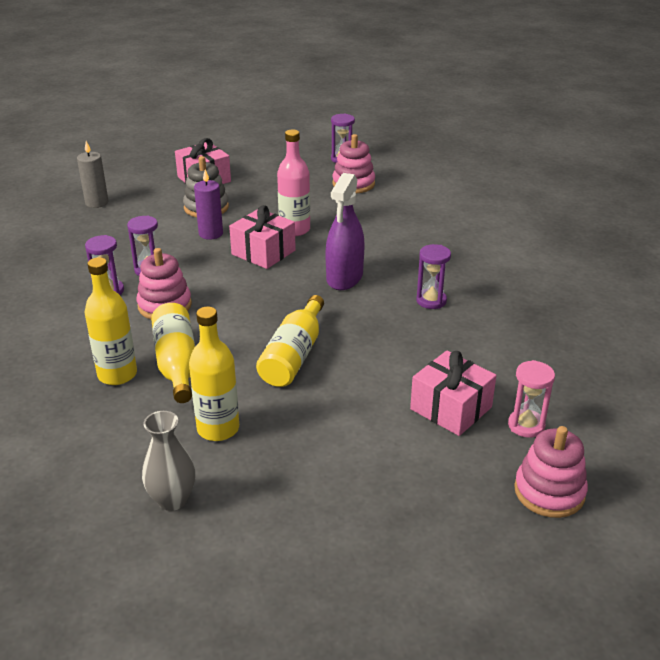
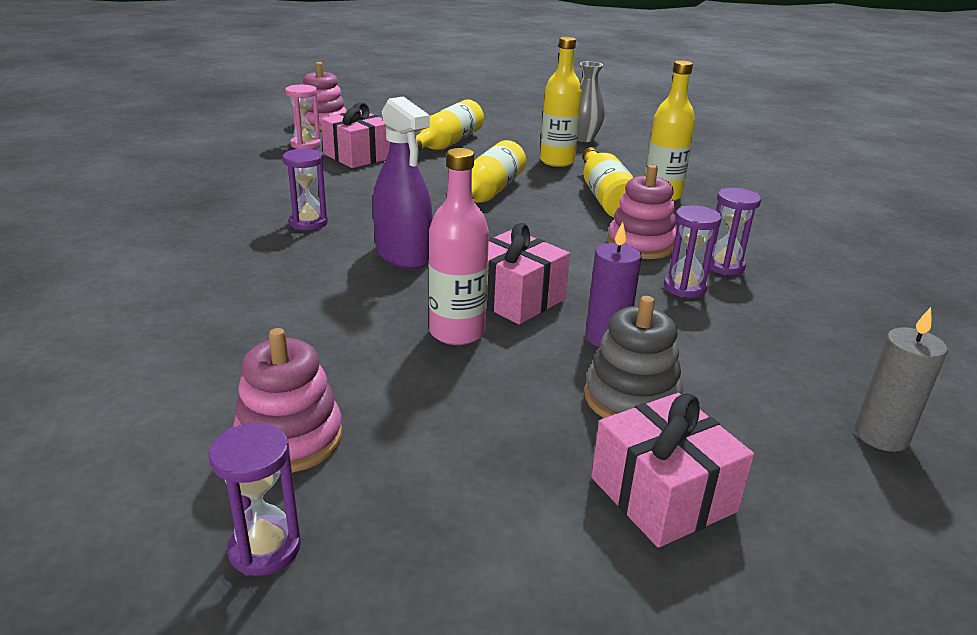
camera: 175 degrees left, 5 degrees down
purple spray bottle [326,173,365,290] -> purple spray bottle turned 120 degrees clockwise [373,96,432,269]
none -> yellow bottle [416,99,484,151]

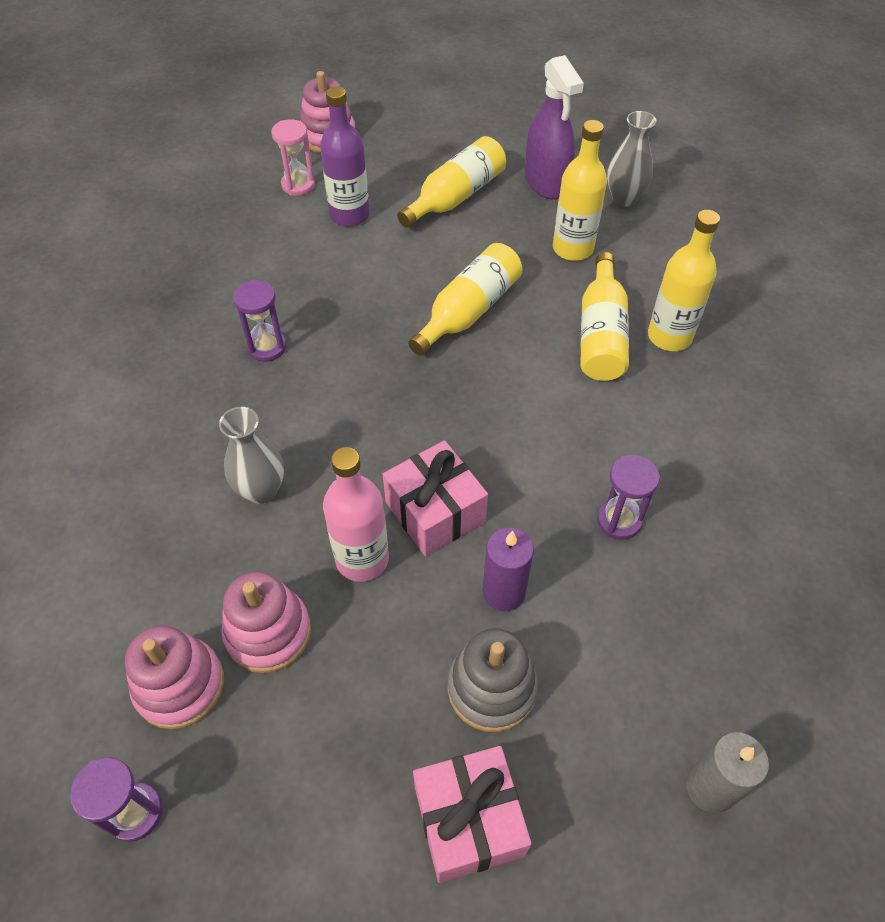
camera: 15 degrees right, 25 degrees up
pink gift [321,102,390,168] -> purple bottle [320,86,370,227]
purple spray bottle [373,96,432,269] -> purple spray bottle moved to [525,55,584,200]
pink stacking toy [608,165,677,259] -> pink stacking toy moved to [221,571,311,673]
purple hourglass [709,188,761,275] -> none
none -> grey vase [219,407,284,504]

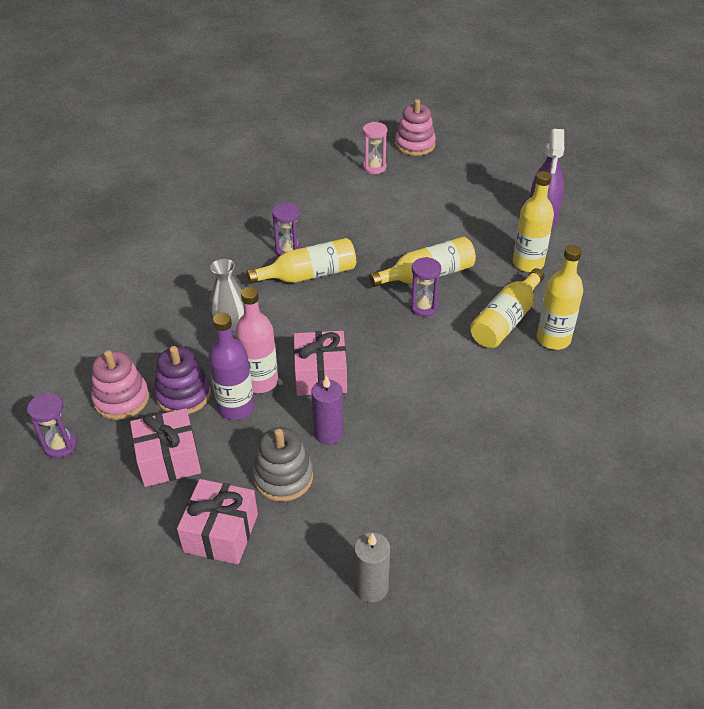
camera: 30 degrees right, 10 degrees down
pink stacking toy [221,571,311,673] -> purple stacking toy [154,346,211,414]
purple bottle [320,86,370,227] -> purple bottle moved to [208,313,254,420]
yellow bottle [397,136,506,228] -> yellow bottle moved to [247,238,356,284]
purple hourglass [597,455,660,540] -> purple hourglass moved to [410,257,441,317]
grey vase [607,111,656,207] -> none
none -> pink gift [130,408,201,487]

